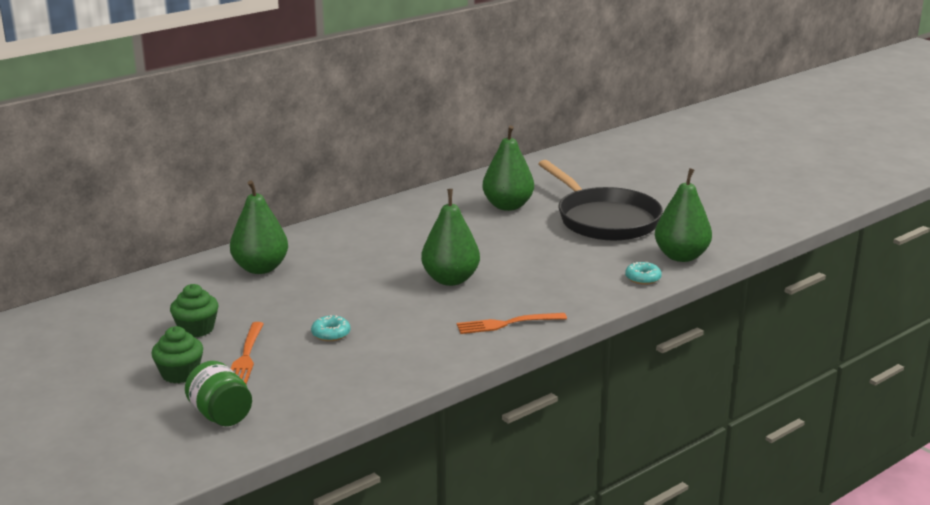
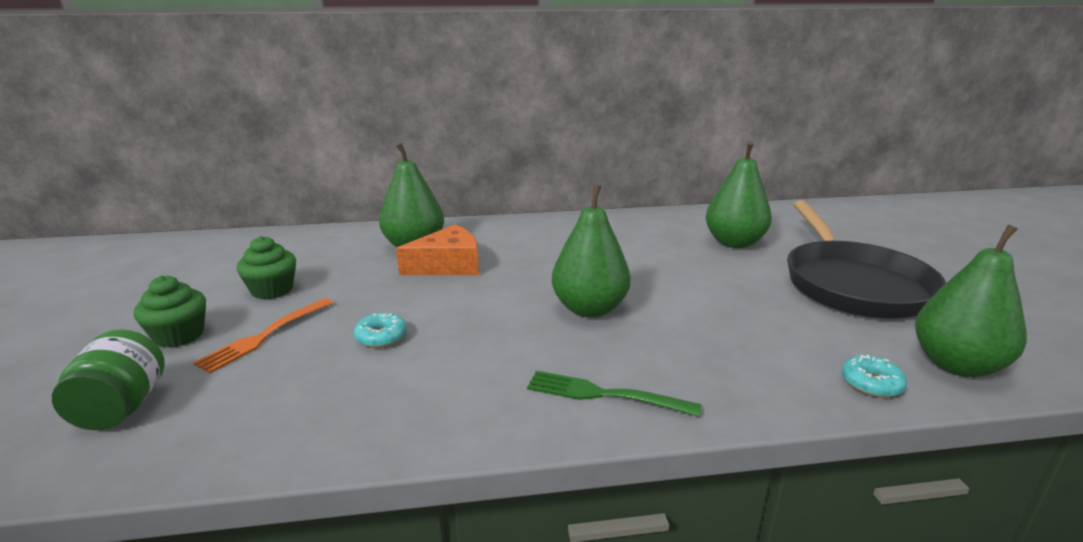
camera: 30 degrees right, 0 degrees up
orange fork [457,313,567,334] -> green fork [527,371,701,417]
none -> orange cheese [396,224,479,275]

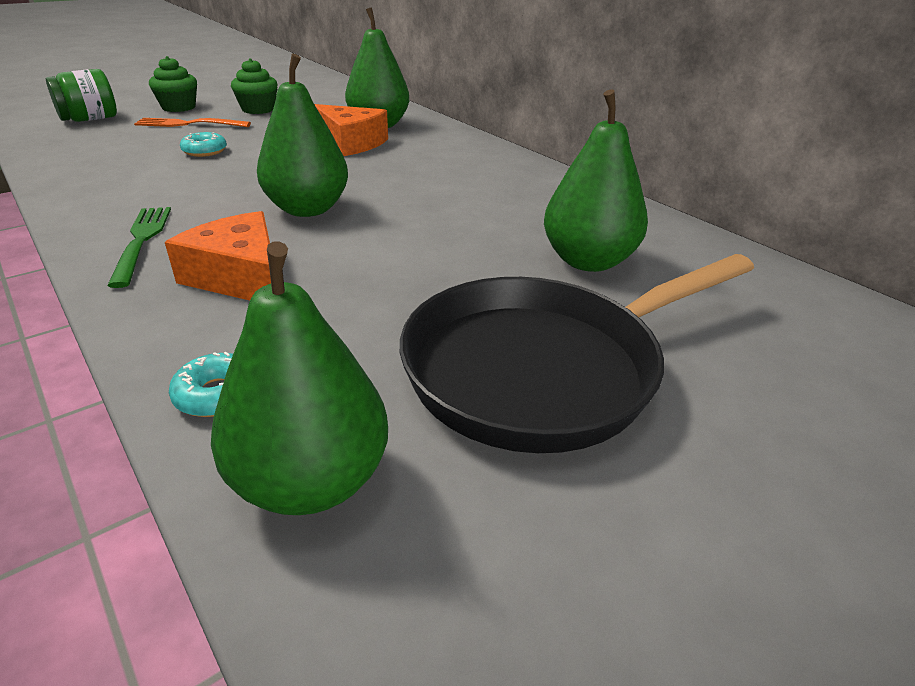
camera: 60 degrees right, 10 degrees up
none -> orange cheese [165,211,271,301]

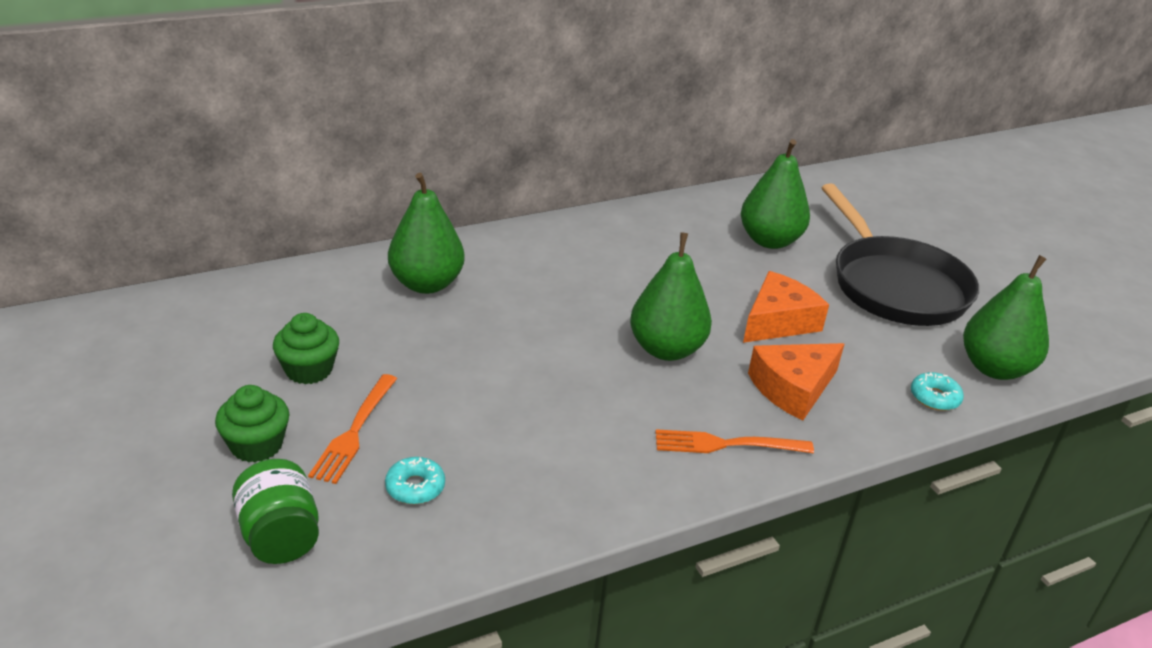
camera: 80 degrees left, 0 degrees up
green fork [107,207,171,288] -> orange fork [655,429,814,453]
turquoise donut [180,132,227,157] -> turquoise donut moved to [385,457,445,504]
orange cheese [314,104,388,156] -> orange cheese moved to [743,271,829,343]

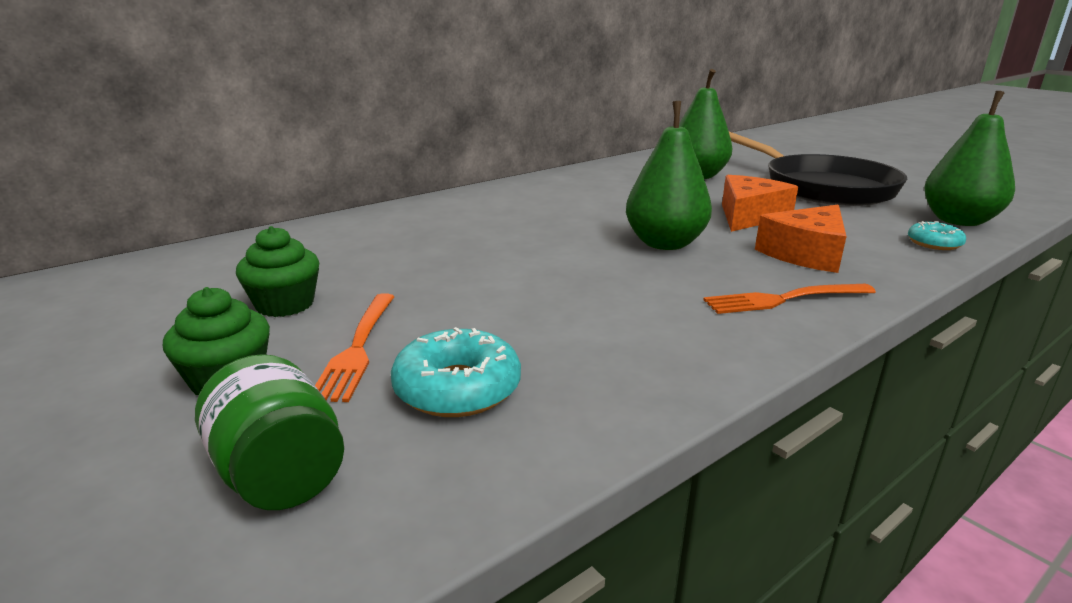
camera: 10 degrees left, 10 degrees down
turquoise donut [385,457,445,504] -> turquoise donut [391,327,521,417], size x1.60
green pear [388,173,465,294] -> none

